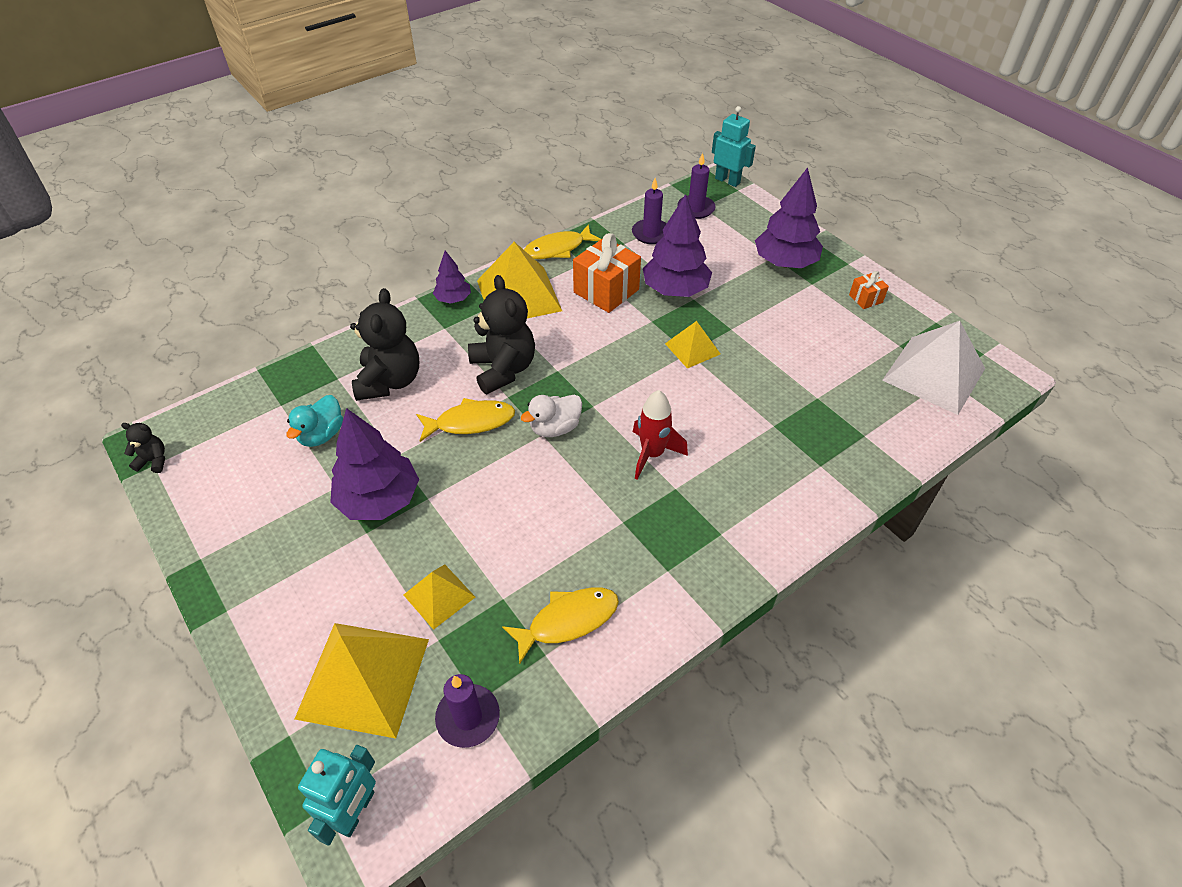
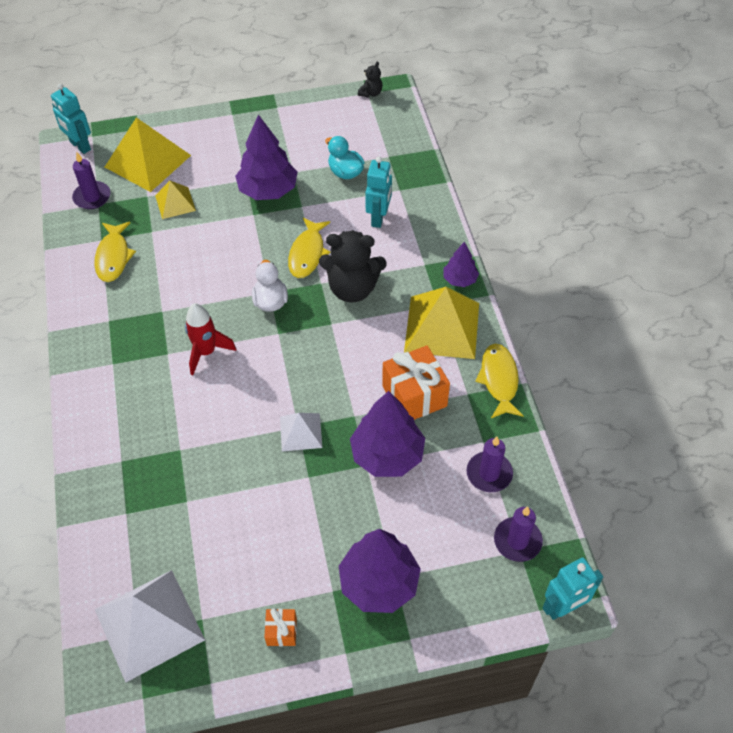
camera: 115 degrees right, 5 degrees up
black teddy bear [350,288,419,401] -> turquoise robot [365,157,392,228]
yellow pyramid [665,321,720,368] -> white pyramid [280,413,322,451]

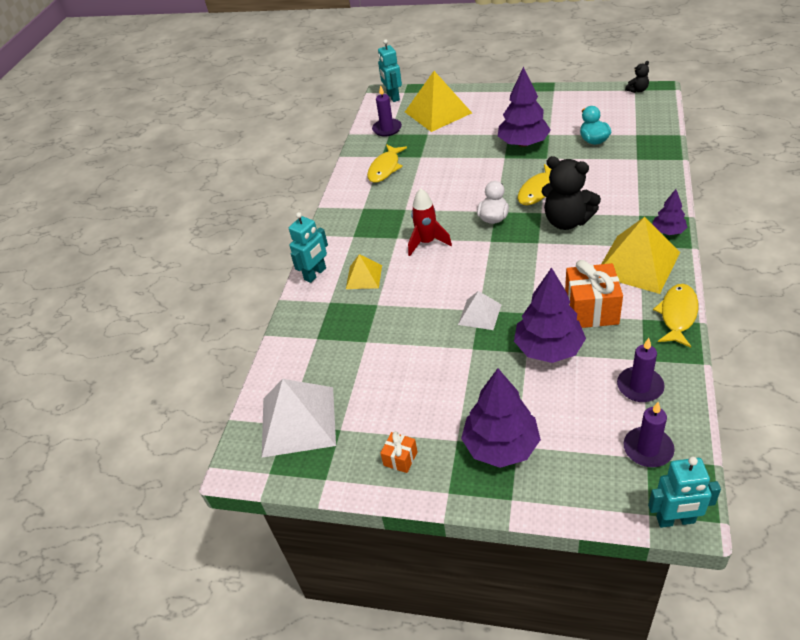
camera: 30 degrees right, 10 degrees down
yellow pyramid [155,181,196,219] -> yellow pyramid moved to [346,254,382,289]
turquoise robot [365,157,392,228] -> turquoise robot moved to [289,212,328,283]

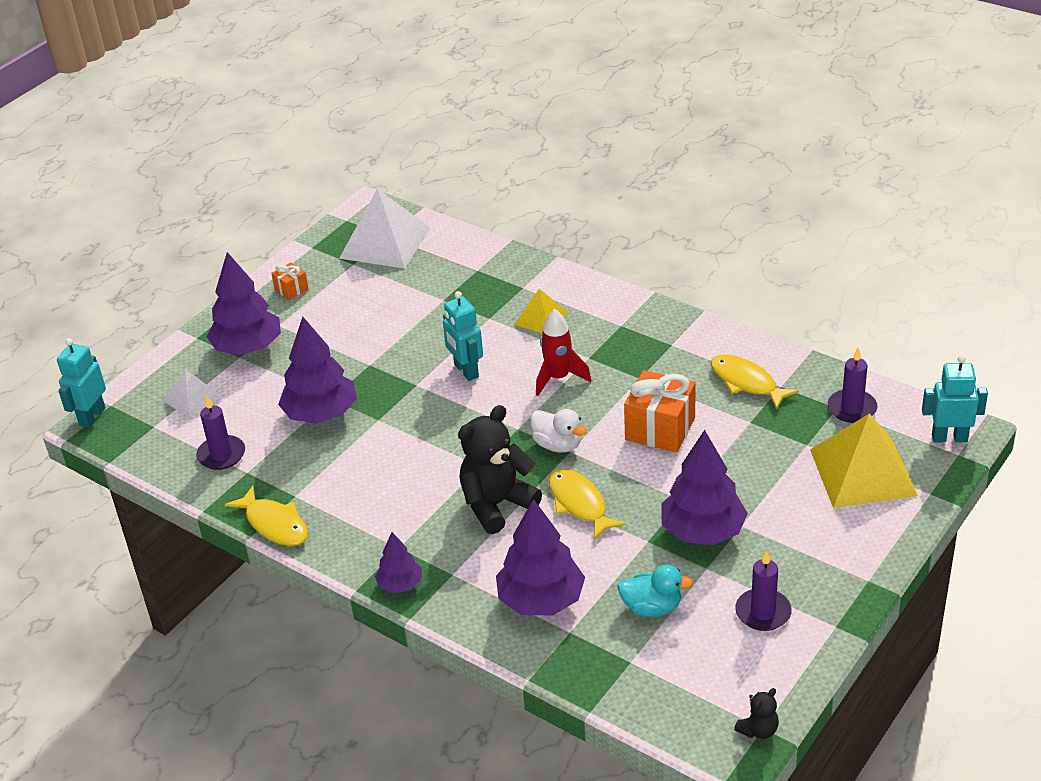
camera: 110 degrees right, 5 degrees down
turquoise robot [289,212,328,283] -> turquoise robot moved to [443,291,483,381]
white pyramid [458,291,502,330] -> white pyramid moved to [163,369,222,418]
orange gift [565,260,623,328] -> orange gift moved to [624,370,696,452]
yellow pyramid [602,217,680,294] -> none
purple candle [624,402,674,467] -> purple candle moved to [735,550,792,631]
black teddy bear [625,61,649,93] -> black teddy bear turned 120 degrees counterclockwise [734,688,779,739]
none -> purple tree [496,499,585,616]

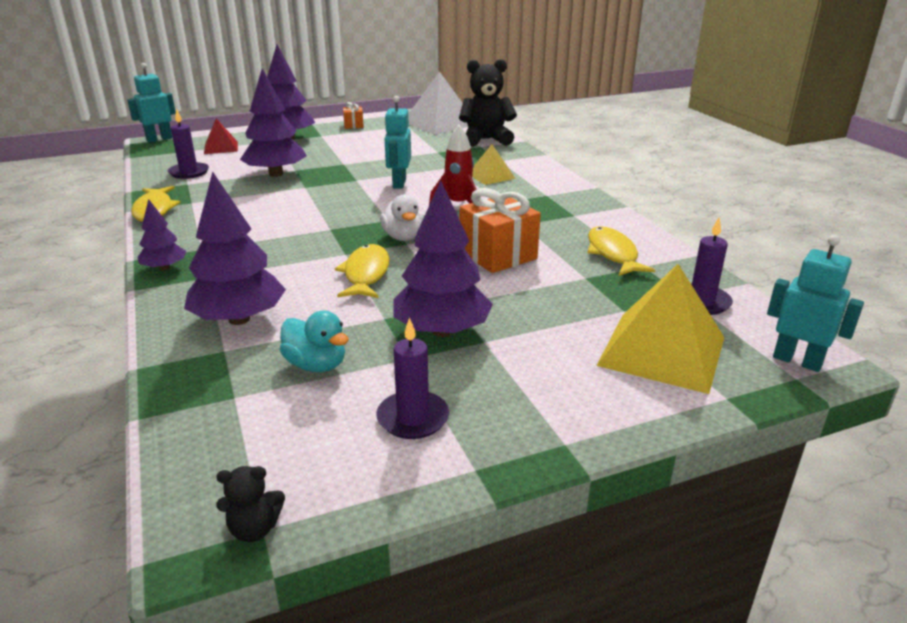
camera: 30 degrees right, 10 degrees down
white pyramid [163,369,222,418] -> red pyramid [204,119,238,154]
black teddy bear [458,405,542,534] -> black teddy bear moved to [459,59,517,147]

